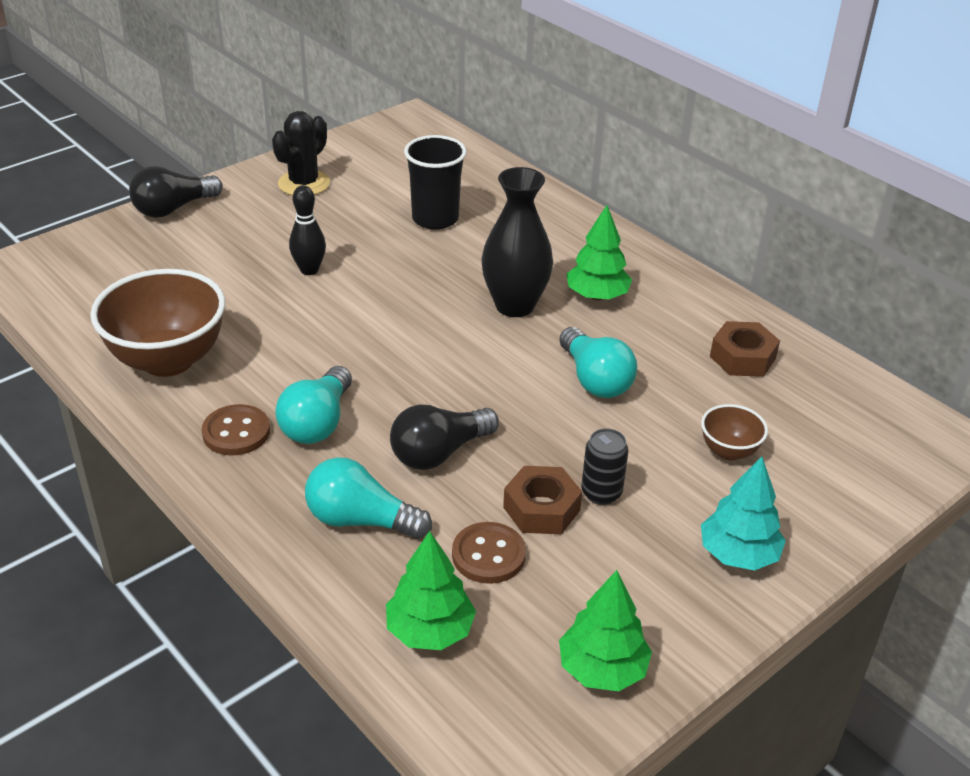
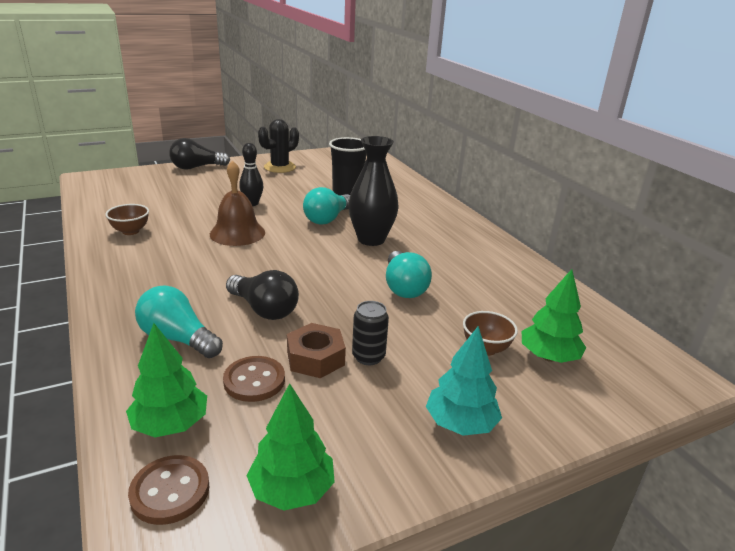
camera: 15 degrees right, 10 degrees down
brown bowl [90,269,225,377] -> brown bowl [105,204,149,235], size x0.48
brown button [202,404,270,456] -> brown button moved to [128,455,209,525]
turquoise light bulb [275,366,352,444] -> turquoise light bulb moved to [303,187,350,225]
black light bulb [390,404,499,470] -> black light bulb turned 120 degrees counterclockwise [226,270,299,320]
green tree [566,205,632,300] -> green tree moved to [522,269,586,363]
brown nut [710,321,780,377] -> none
none -> brown bell [210,160,265,246]

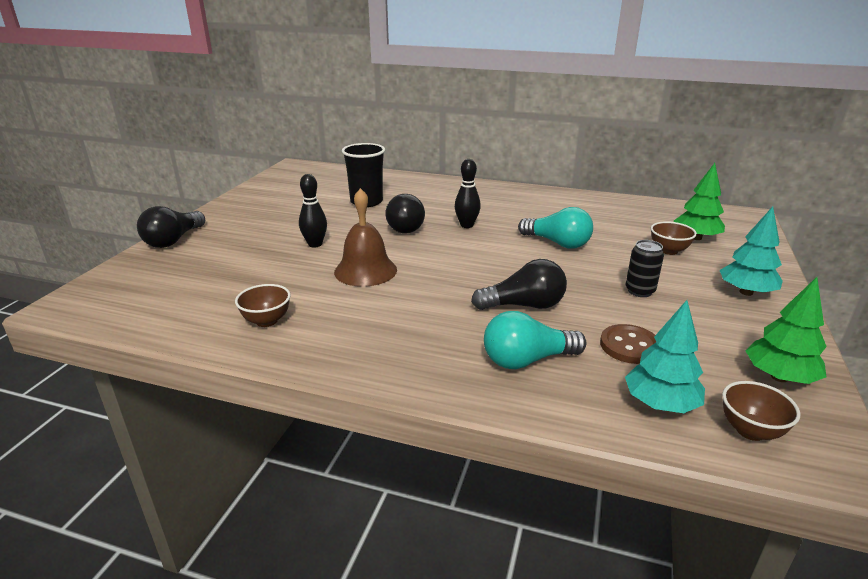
camera: 45 degrees left, 0 degrees up
green tree [126,323,207,437] -> turquoise tree [625,300,705,413]
brown button [128,455,209,525] -> brown bowl [722,381,800,441]
black cactus [258,119,299,173] -> none
brown nut [287,323,346,378] -> none
turquoise light bulb [303,187,350,225] -> black light bulb [385,194,425,233]
black vase [348,136,399,246] -> black bowling pin [455,159,481,228]

